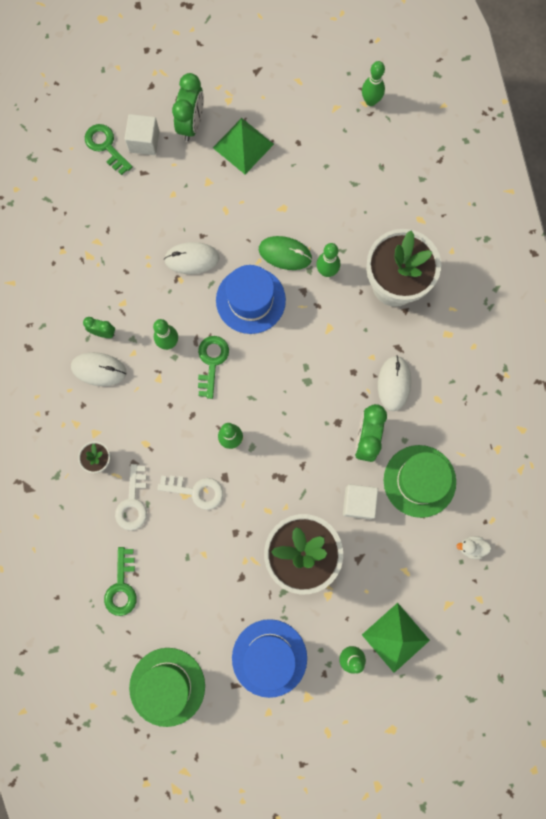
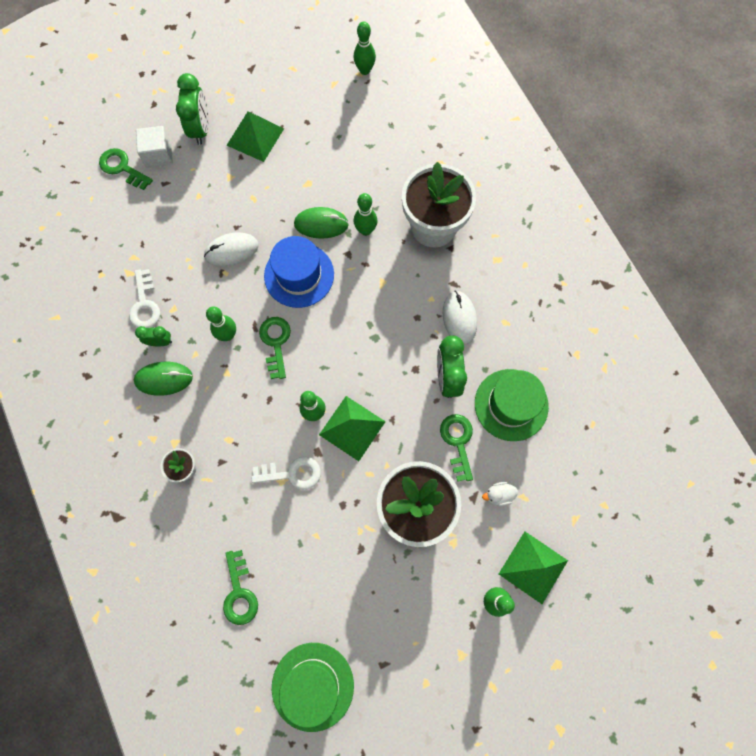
camera: 15 degrees left, 5 degrees down
white mouse [71,352,126,386] -> green mouse [134,362,193,396]
white key [115,464,147,530] -> white key moved to [129,269,160,328]
blue hat [232,619,307,698] -> none
white cube [343,484,378,519] -> green key [440,414,473,482]
white duck [457,536,492,559] -> white duck moved to [482,482,518,506]
none -> green pyramid [319,396,386,461]

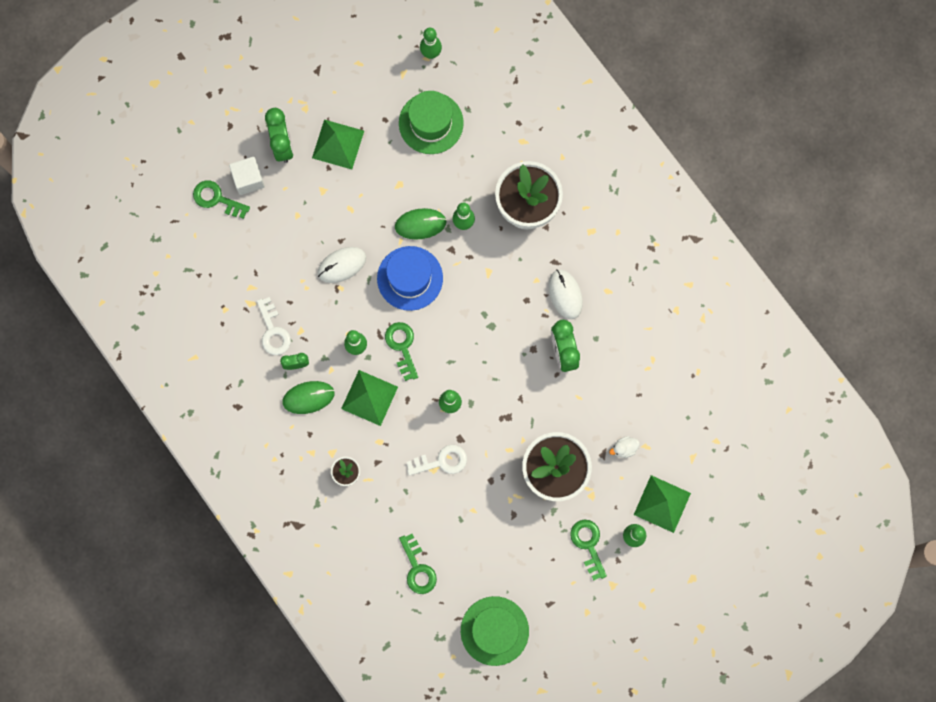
camera: 10 degrees left, 5 degrees up
green pyramid [319,396,386,461] -> green pyramid moved to [341,370,398,426]
green key [440,414,473,482] -> green key moved to [570,520,607,581]
green hat [475,369,549,441] -> green hat moved to [399,91,464,154]

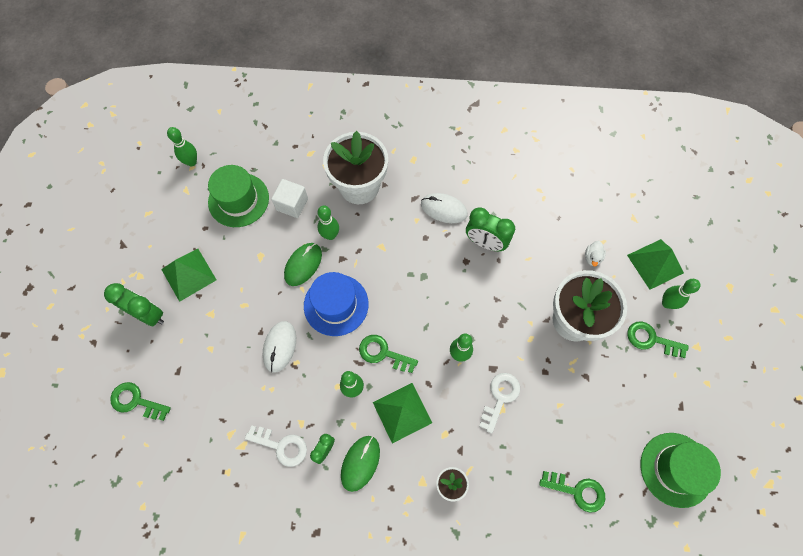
camera: 50 degrees left, 10 degrees down
green key [193,180,250,219] -> green key turned 45 degrees clockwise [110,382,171,421]
white cube [229,157,265,195] -> white cube moved to [271,179,308,218]

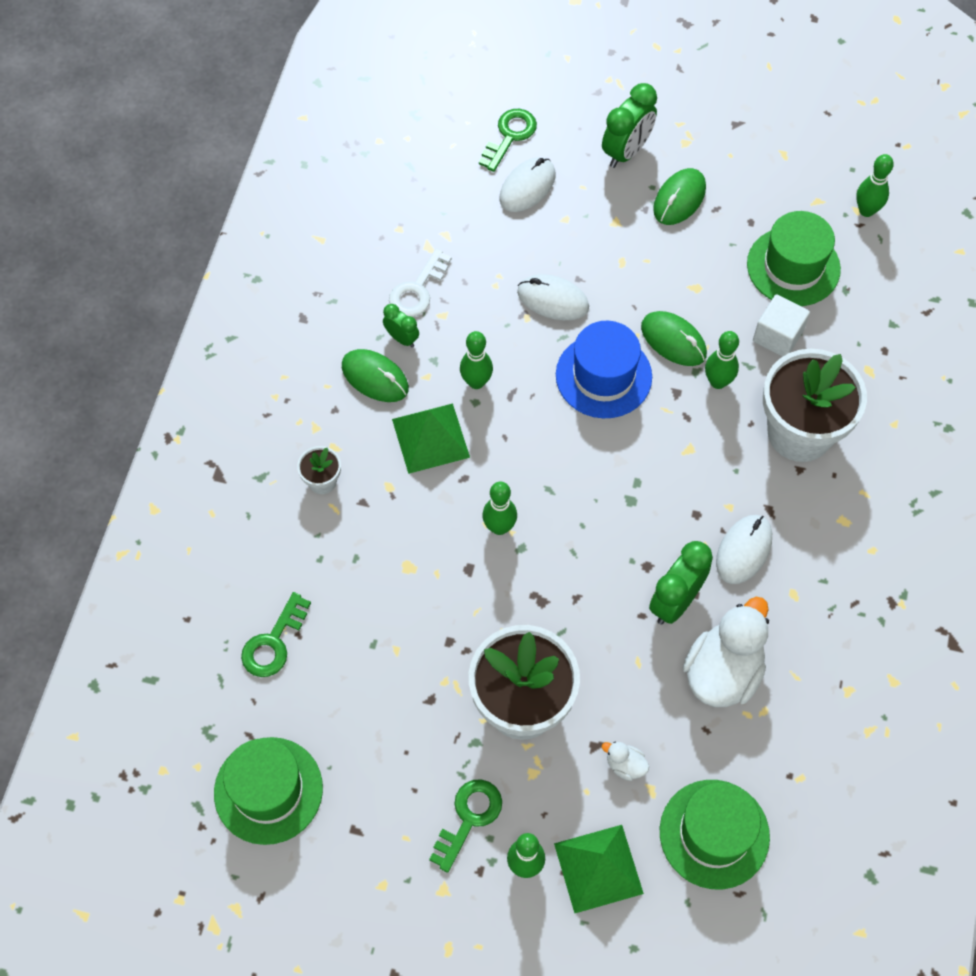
camera: 100 degrees right, 5 degrees down
green pyramid [161,249,216,302] -> green mouse [653,168,706,225]
green key [359,335,418,373] -> none
white key [480,373,520,433] -> none
none -> white mouse [499,157,556,212]
none -> green hat [660,780,770,890]
none -> white duck [683,597,769,707]

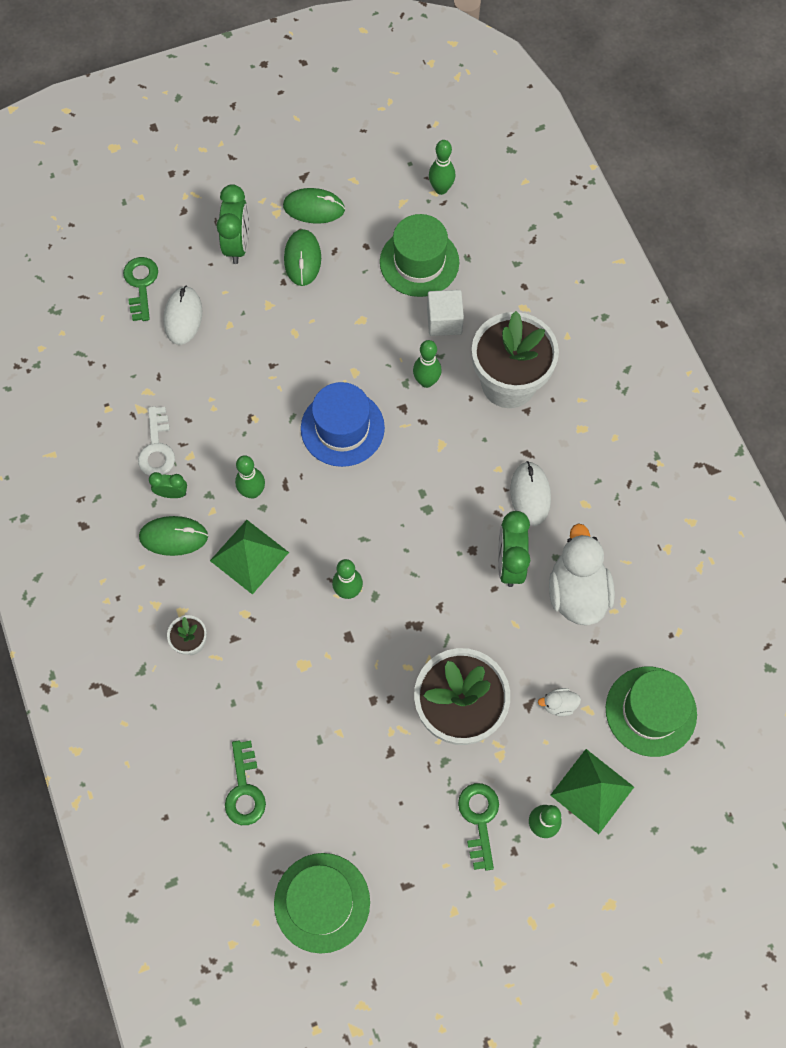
camera: 35 degrees left, 5 degrees up
white mouse [517,274,589,320] -> none
green mouse [641,311,707,366] -> green mouse moved to [283,188,345,224]

